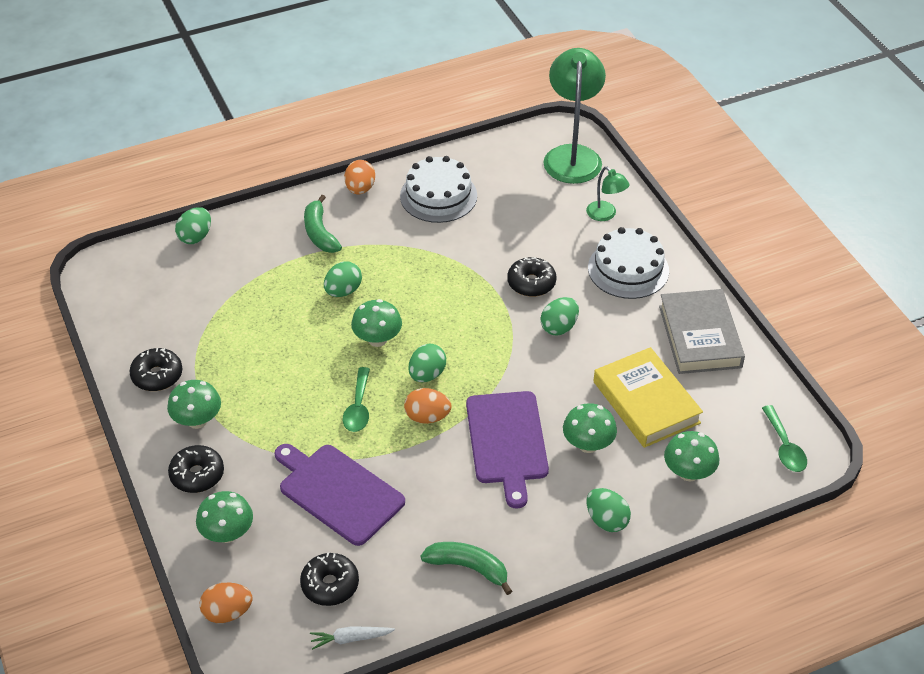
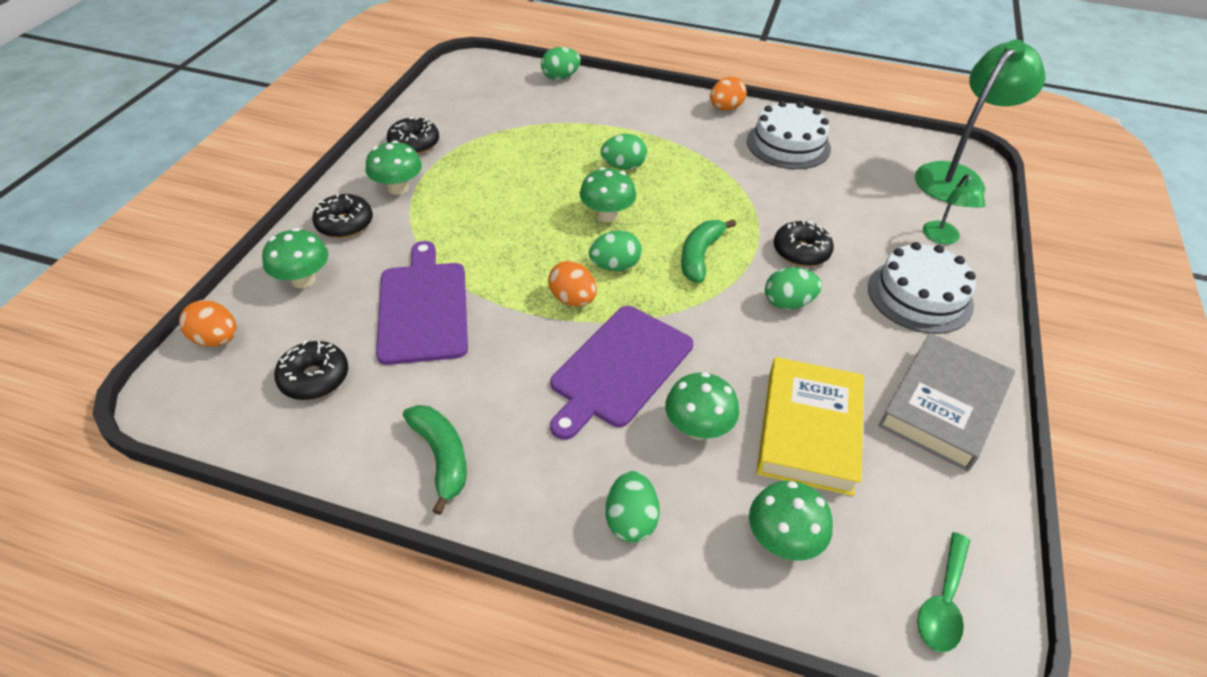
camera: 40 degrees right, 0 degrees up
green banana [304,195,342,253] -> green banana moved to [681,219,736,283]
white carrot [310,626,395,650] -> none
green spoon [343,367,370,432] -> none

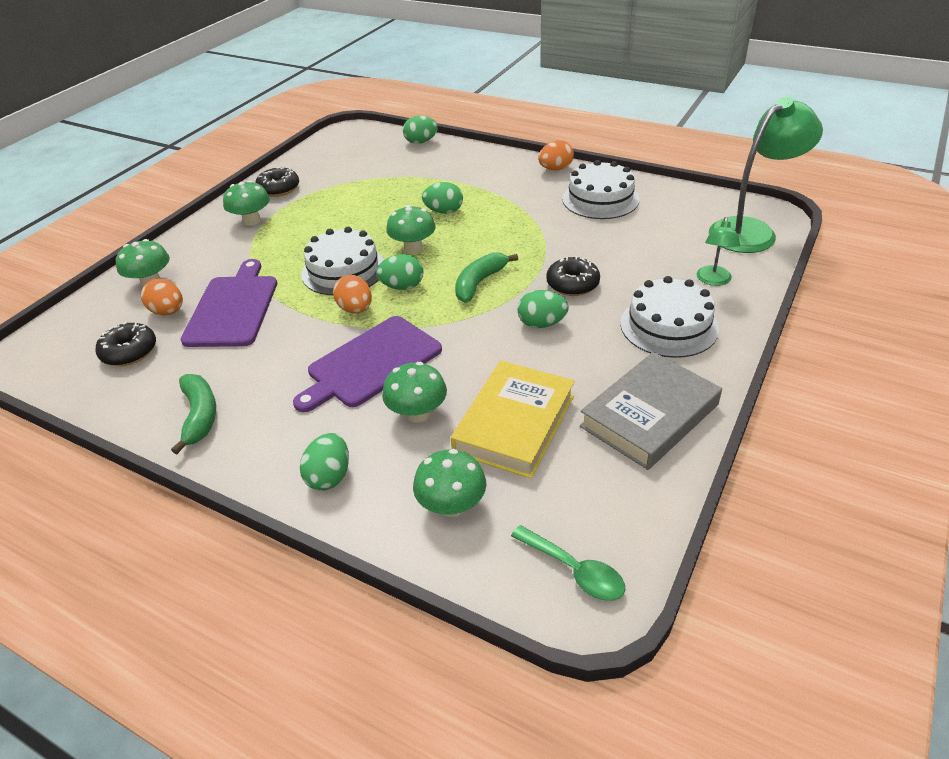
camera: 15 degrees right, 5 degrees down
orange egg [179,300,237,347] -> orange egg moved to [141,279,183,316]
black donut [312,193,373,238] -> none
green spoon [917,532,970,652] -> green spoon turned 90 degrees counterclockwise [511,525,625,601]
none -> white cake [301,227,384,295]

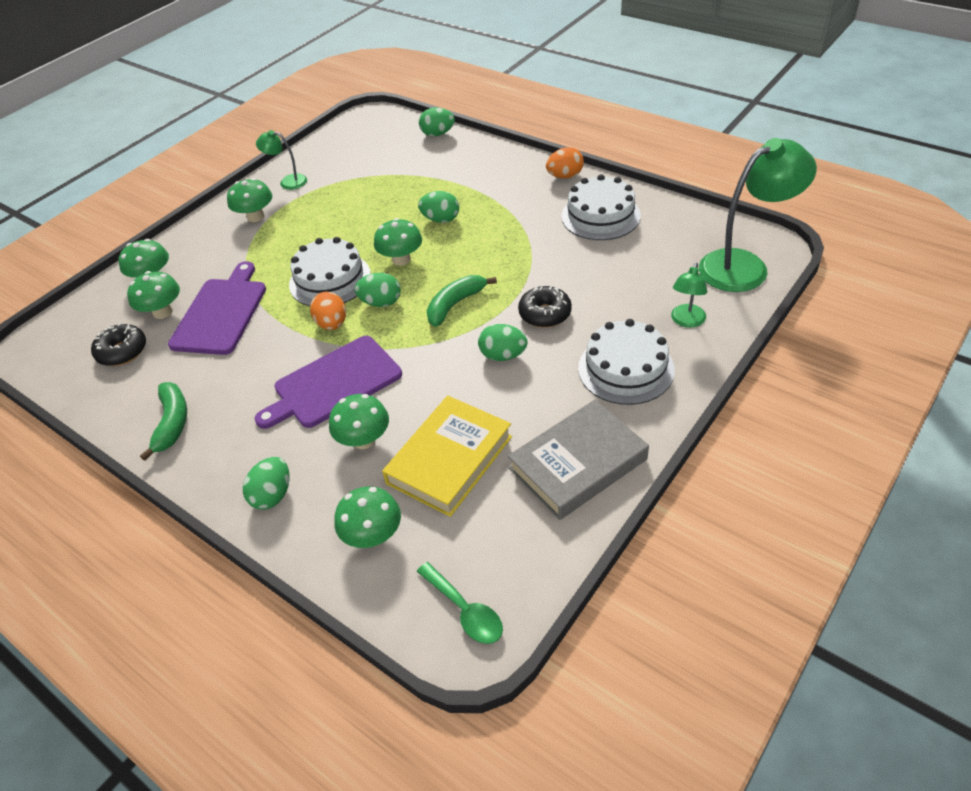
camera: 10 degrees right, 5 degrees up
orange egg [141,279,183,316] -> green mushroom [127,271,180,319]
black donut [255,167,299,197] -> green lamp [256,130,307,190]

